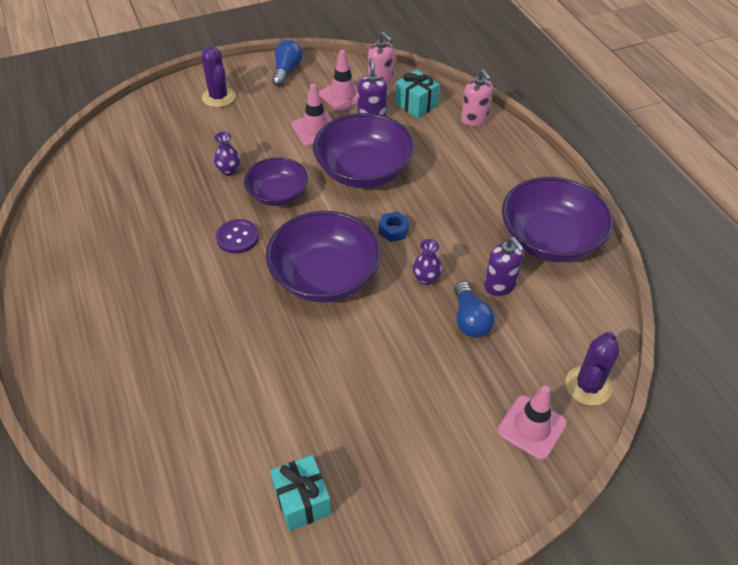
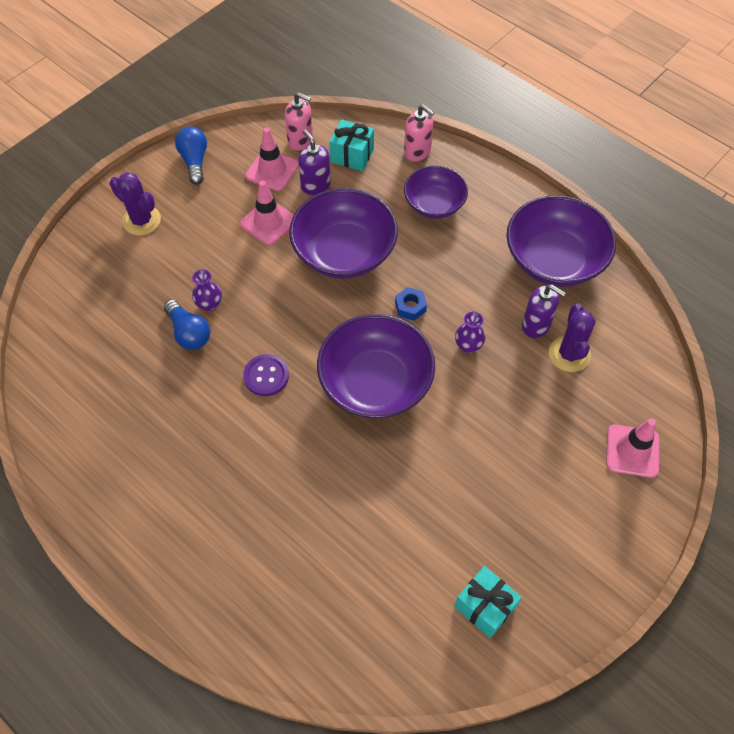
camera: 25 degrees left, 10 degrees up
purple bowl [244,157,308,206] -> purple bowl moved to [404,166,468,219]
blue light bulb [454,281,495,338] -> blue light bulb moved to [164,299,210,350]
purple cactus [565,332,619,406] -> purple cactus moved to [549,303,596,372]

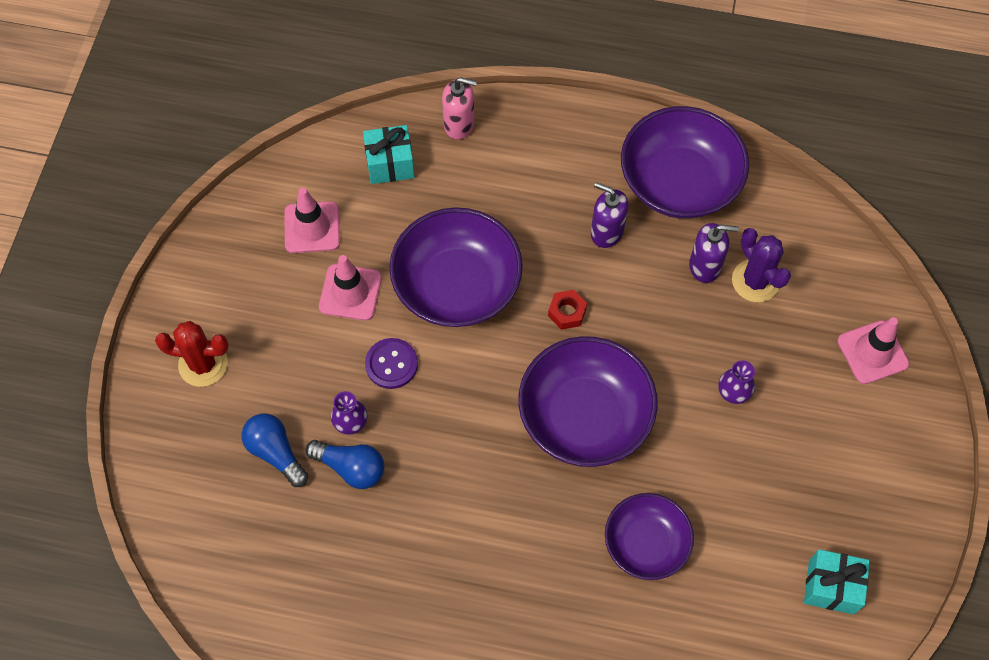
camera: 30 degrees left, 5 degrees up
purple cactus [110,172,161,235] -> red cactus [155,321,229,387]
blue light bulb [175,126,207,185] -> blue light bulb moved to [241,414,308,487]
purple button [243,354,289,396] -> purple button moved to [365,338,418,389]
pink soap dispenser [285,92,313,151] -> none
purple soap dispenser [298,130,331,195] -> purple soap dispenser moved to [591,182,628,248]
blue nut [395,287,427,321] -> red nut [548,290,587,330]
purple bowl [404,166,468,219] -> purple bowl moved to [605,493,694,580]
purple vase [455,312,485,353] -> purple vase moved to [718,360,755,404]

